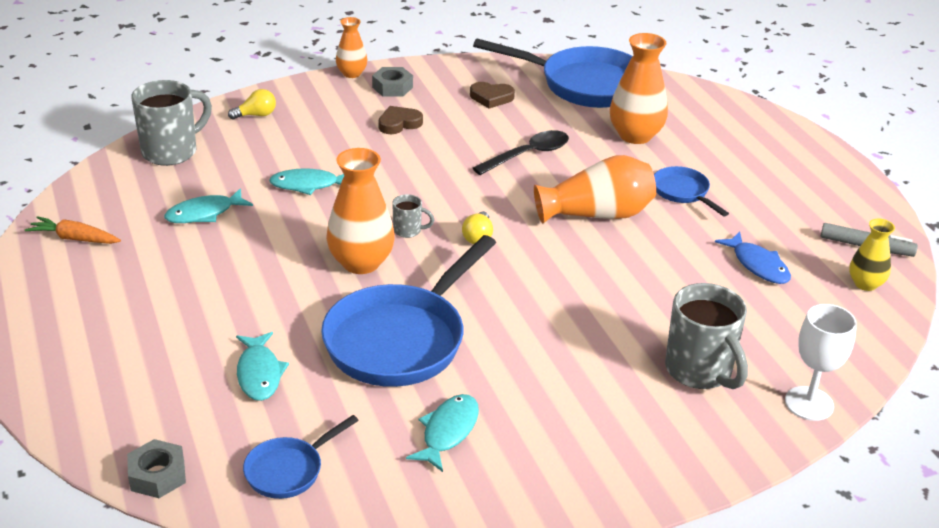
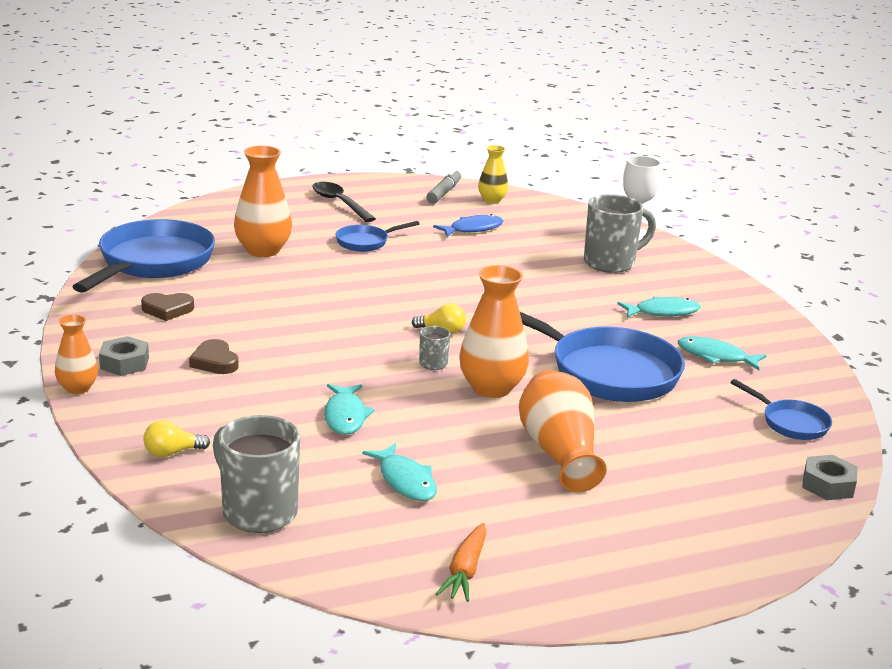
camera: 90 degrees left, 10 degrees down
yellow light bulb [228,89,276,119] -> yellow light bulb turned 90 degrees counterclockwise [143,420,210,457]
turquoise fish [236,332,289,401] -> turquoise fish moved to [618,296,701,318]
brown heart [470,82,515,109] -> brown heart turned 75 degrees clockwise [141,293,194,321]
black spoon [473,130,569,175] -> black spoon moved to [312,182,376,222]
orange vase [534,155,656,224] -> orange vase moved to [519,370,607,492]

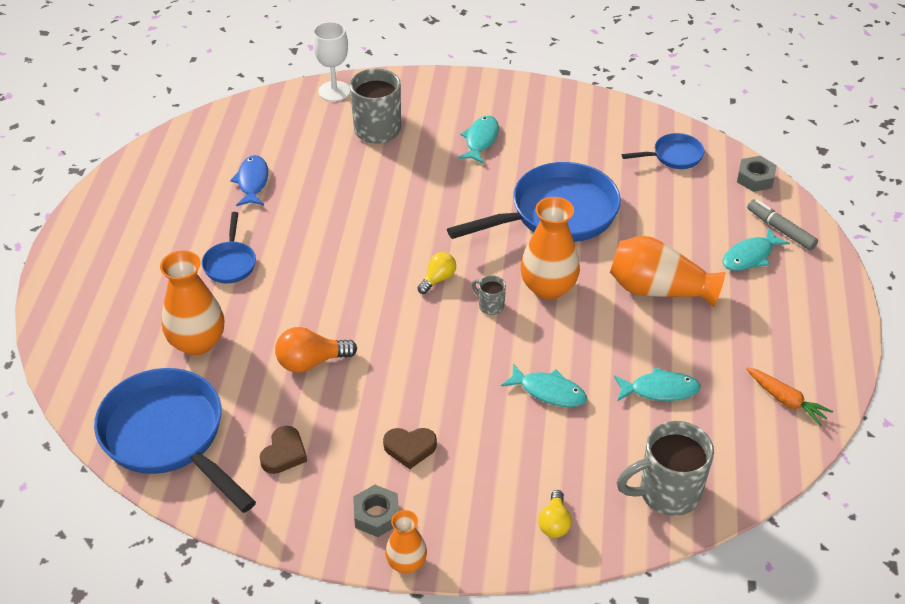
camera: 60 degrees left, 20 degrees up
black spoon [312,182,376,222] -> none
grey marker [426,169,461,204] -> grey marker moved to [747,199,818,251]
yellow vase [478,145,508,203] -> none
turquoise fish [678,336,767,370] -> turquoise fish moved to [723,228,790,271]
none -> orange light bulb [275,327,357,373]

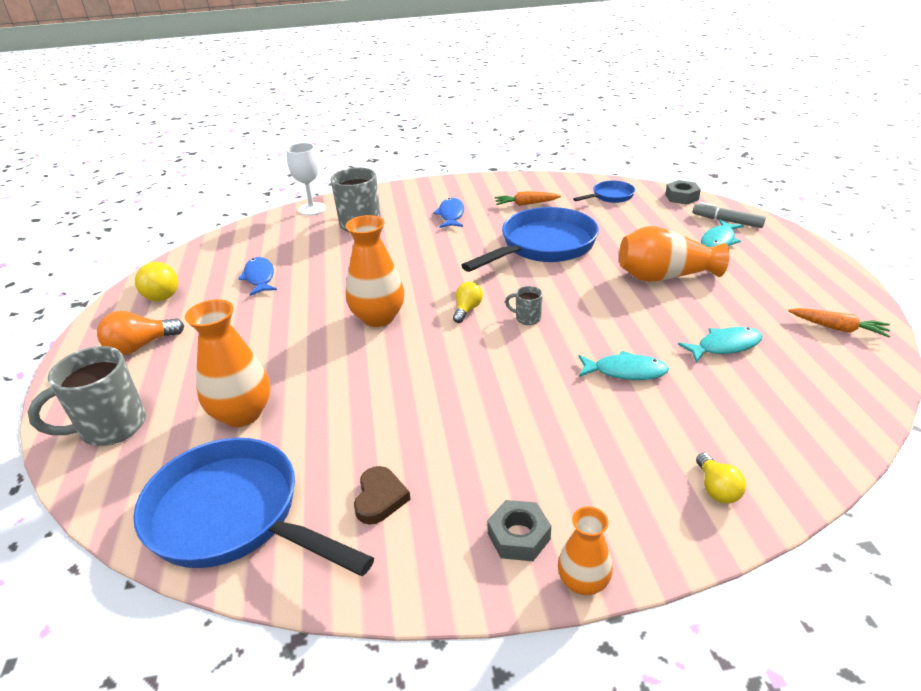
camera: 15 degrees left, 10 degrees down
blue pan [202,212,256,283] -> none
orange light bulb [275,327,357,373] -> orange light bulb moved to [97,311,184,355]
brown heart [383,428,437,469] -> none
turquoise fish [458,116,499,164] -> blue fish [433,198,464,228]
orange vase [520,197,580,300] -> orange vase moved to [346,215,404,327]
grey mug [617,421,714,516] -> grey mug moved to [28,346,146,446]
none -> yellow light bulb [135,262,178,301]
none -> orange carrot [494,191,561,206]

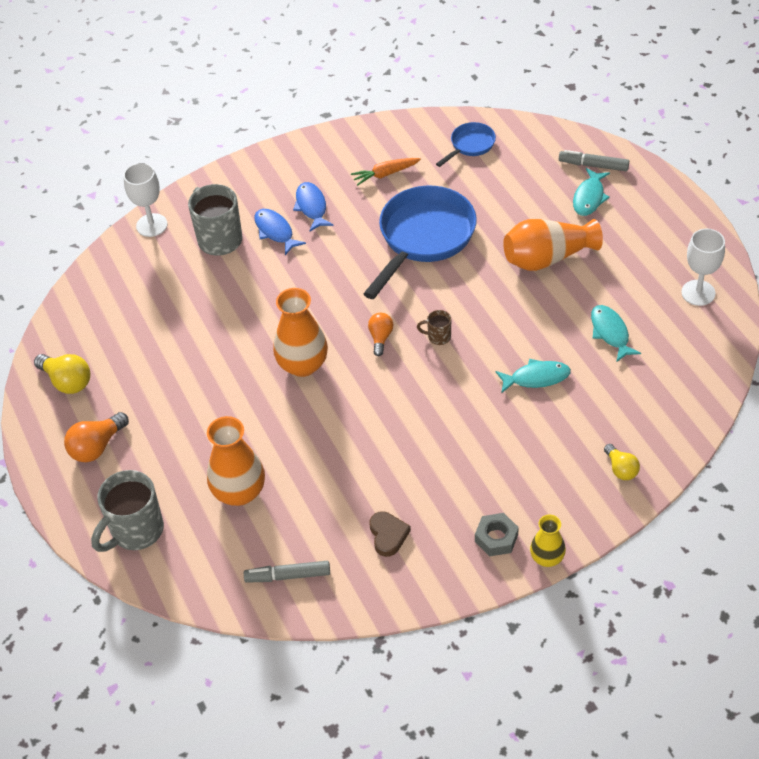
camera: 15 degrees left, 15 degrees up
blue pan [133,438,374,576] -> grey marker [244,561,330,583]
blue fish [238,257,277,296] -> blue fish moved to [254,209,306,255]
yellow light bulb [453,282,483,323] -> orange light bulb [368,313,393,356]
grey mug [505,286,543,325] -> brown mug [417,310,451,345]
orange vase [558,507,613,595] -> yellow vase [530,514,566,567]
grey nut [665,180,701,205] -> none
turquoise fish [678,327,763,363] -> turquoise fish turned 75 degrees counterclockwise [591,305,641,362]
orange carrot [788,308,890,338] -> white goblet [681,229,725,306]

